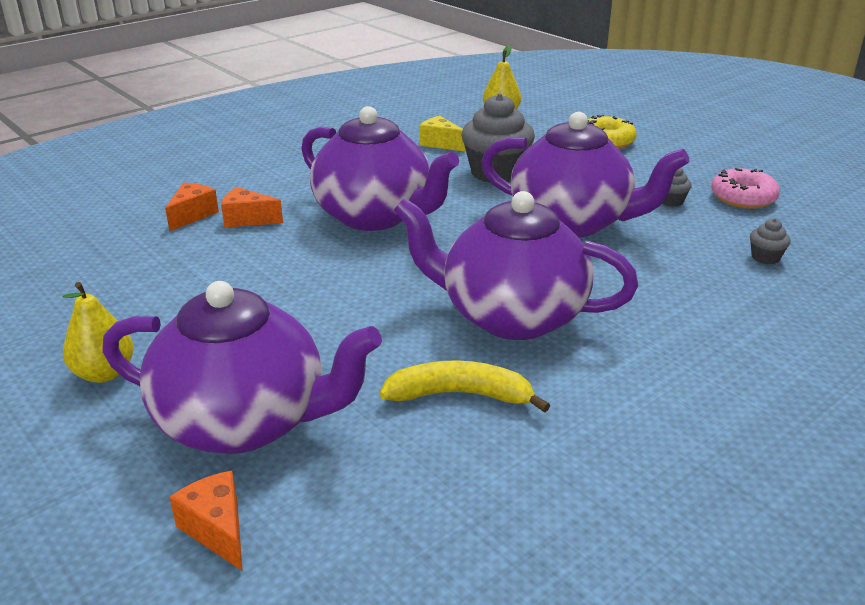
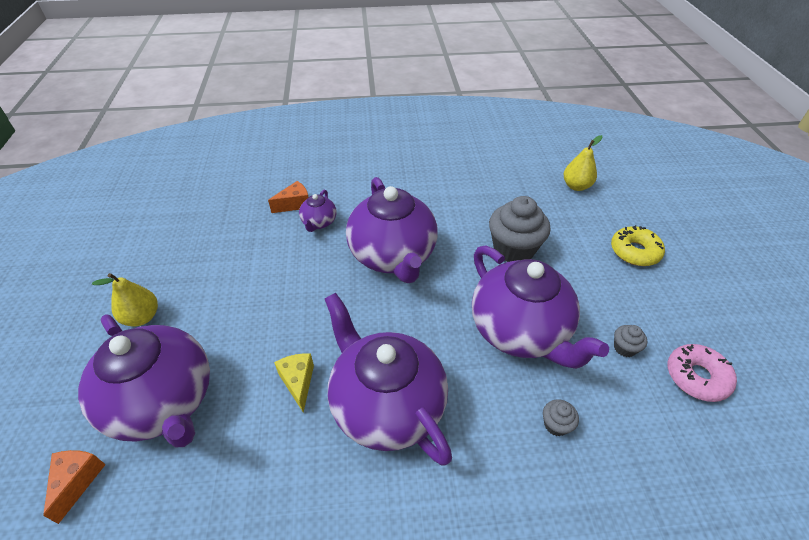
camera: 35 degrees right, 15 degrees up
orange cheese [221,187,283,228] -> purple teapot [299,190,337,232]
yellow banana [380,360,550,413] -> none
yellow cheese [419,116,466,152] -> yellow cheese moved to [274,353,314,413]
grey cupcake [750,219,791,264] -> grey cupcake moved to [543,399,579,436]

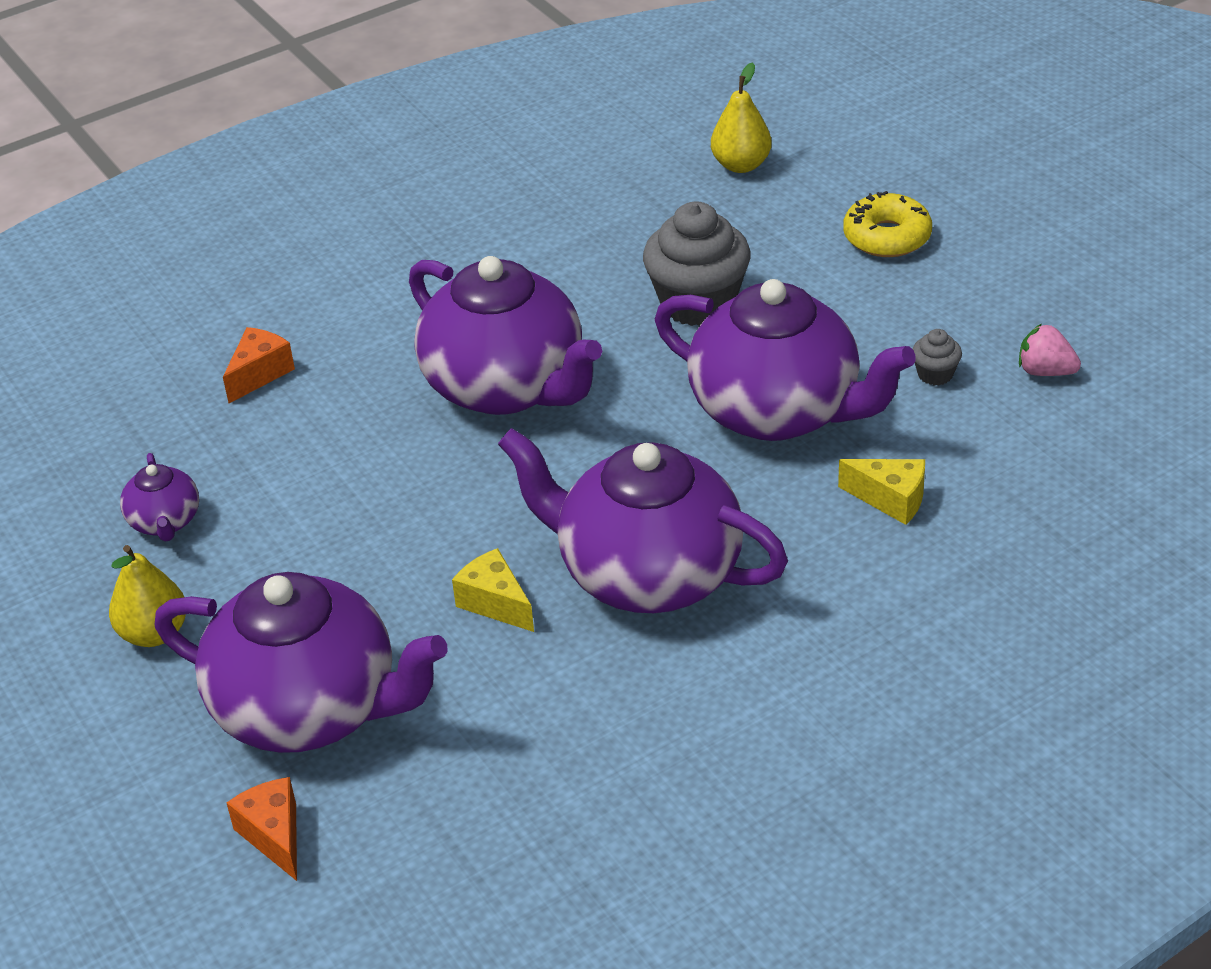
camera: 25 degrees left, 5 degrees down
purple teapot [299,190,337,232] -> purple teapot moved to [120,453,199,542]
grey cupcake [543,399,579,436] -> yellow cheese [838,459,925,525]
pink donut [668,344,737,402] -> pink strawberry [1019,324,1081,376]

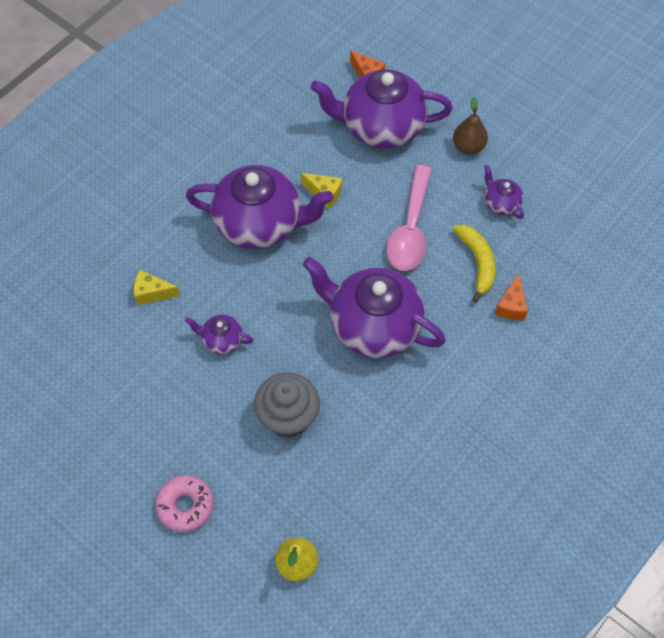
camera: 160 degrees right, 20 degrees up
yellow pear [109,545,186,647] -> brown pear [453,97,488,154]
purple teapot [655,279,916,441] -> purple teapot [185,314,253,354], size x0.44
yellow donut [843,191,932,257] -> pink donut [155,475,214,532]
grey cupcake [912,329,962,386] -> none
pink strawberry [1019,324,1081,376] -> none
none -> pink spoon [386,165,432,271]
none -> yellow banana [453,224,496,303]

